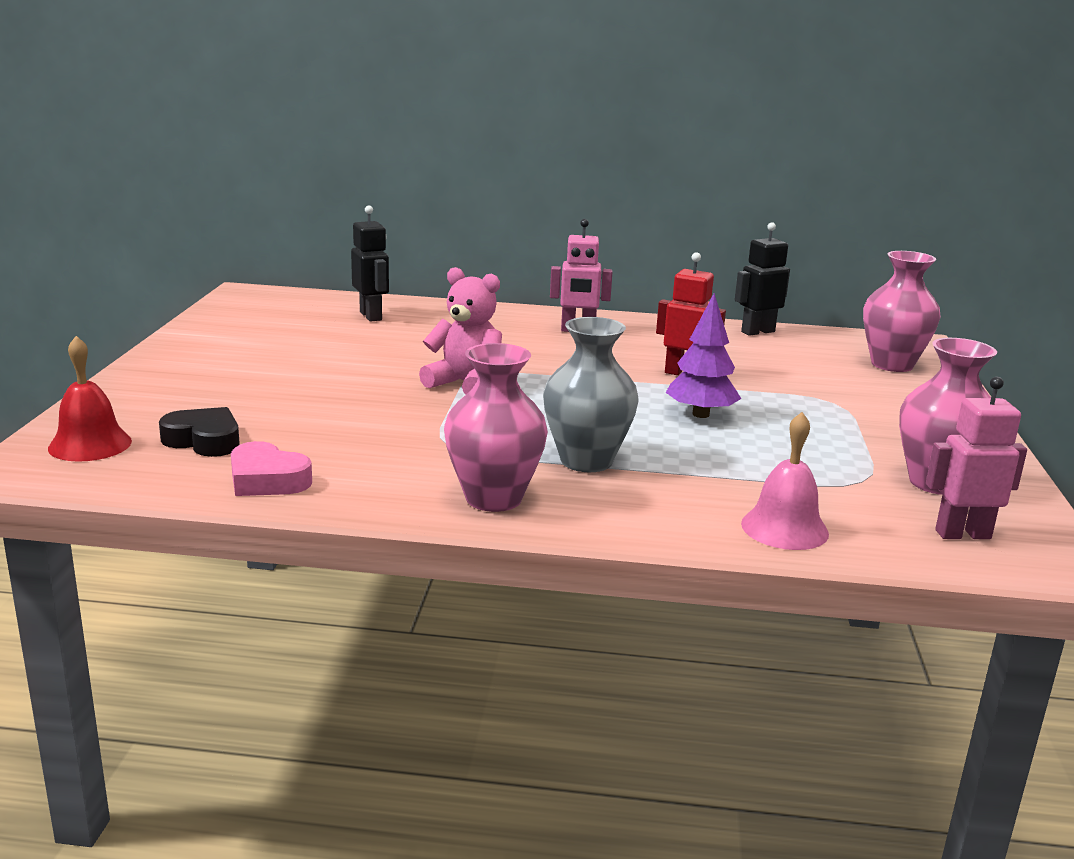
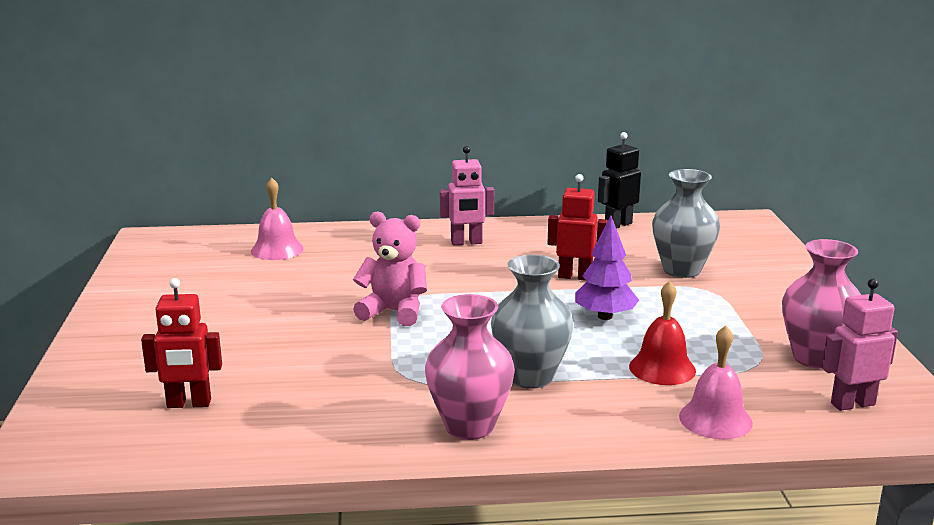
camera: 10 degrees left, 0 degrees up
red bell [48,336,132,461] -> red bell moved to [629,281,696,385]
black heart [159,407,240,457] -> red robot [141,278,222,408]
pink heart [231,441,312,496] -> none
black robot [351,205,389,322] -> pink bell [251,178,304,260]
pink vase [863,251,941,372] -> none
none -> grey vase [652,169,720,278]

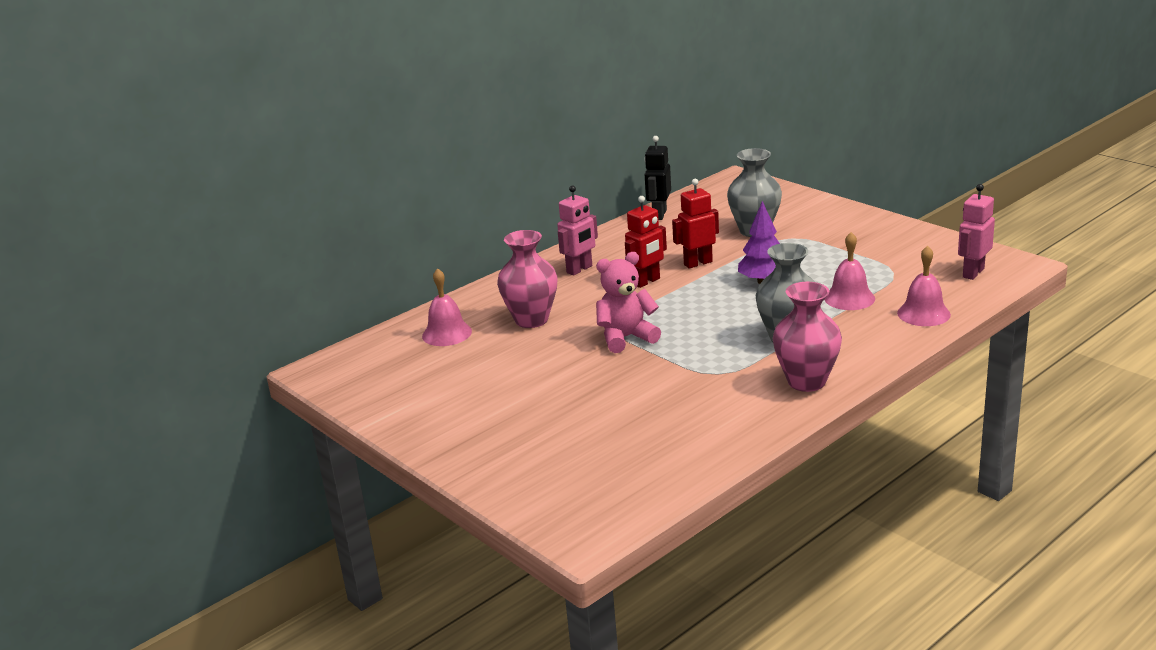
camera: 35 degrees left, 5 degrees up
red robot [141,278,222,408] -> red robot moved to [625,196,667,288]
red bell [629,281,696,385] -> pink bell [824,232,875,310]
pink vase [782,239,861,369] -> pink vase moved to [497,230,557,328]

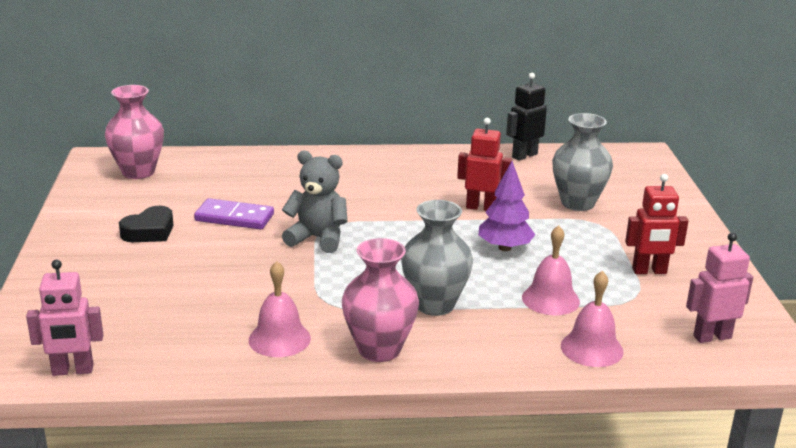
camera: 35 degrees right, 0 degrees up
pink bell [422,268,472,346] -> pink bell moved to [249,261,311,357]
pink vase [497,230,557,328] -> pink vase moved to [105,85,164,179]
pink robot [557,186,598,276] -> pink robot moved to [26,260,103,376]
pink teddy bear [596,252,661,353] -> grey teddy bear [282,150,347,253]
red robot [625,196,667,288] -> red robot moved to [625,174,688,274]
none -> black heart [119,206,174,242]
none -> purple domino [194,198,274,229]

